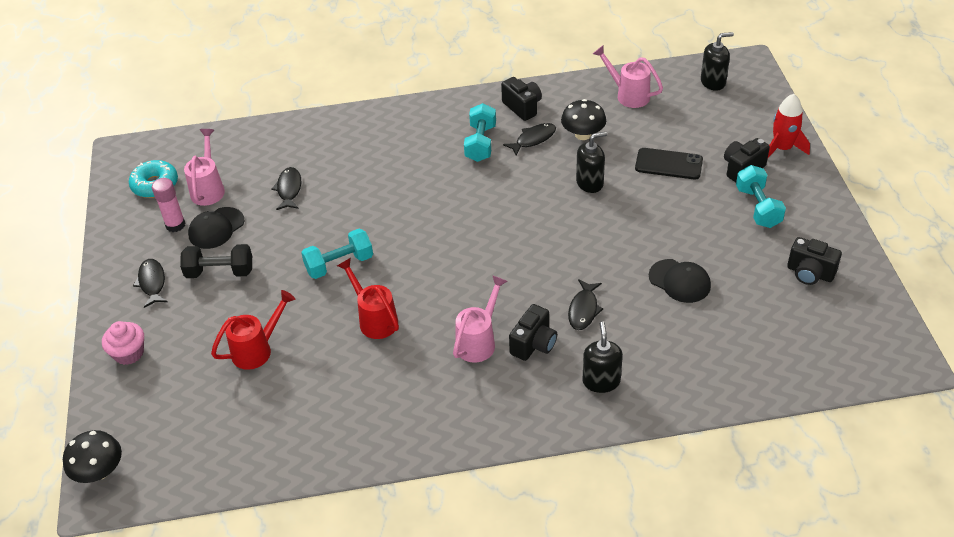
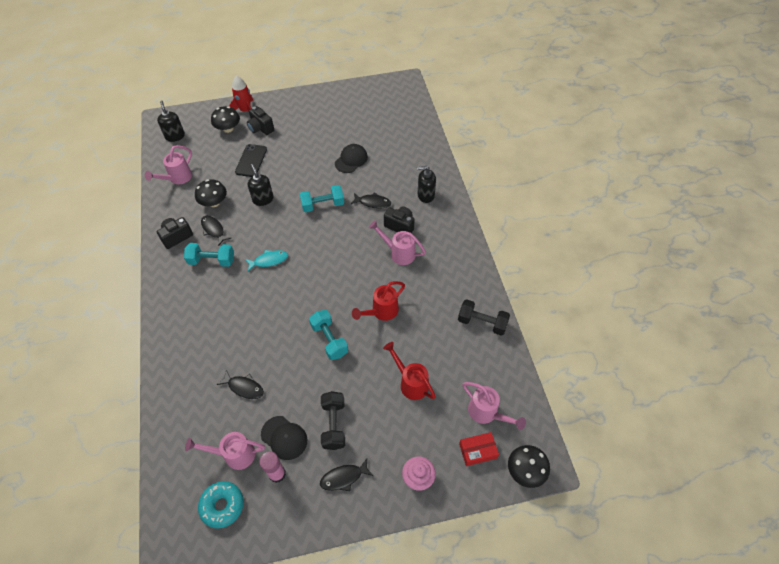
camera: 95 degrees left, 10 degrees up
black fish [271,167,301,210] -> black fish turned 150 degrees counterclockwise [217,370,264,399]
turquoise dumbbell [736,165,786,228] -> turquoise dumbbell moved to [300,185,344,212]
black camera [787,237,842,285] -> none
none -> black mushroom [211,106,240,133]
none -> turquoise fish [245,250,288,271]
none -> black dumbbell [458,299,510,336]
none -> red box [459,432,499,466]
none -> pink watering can [463,382,526,430]

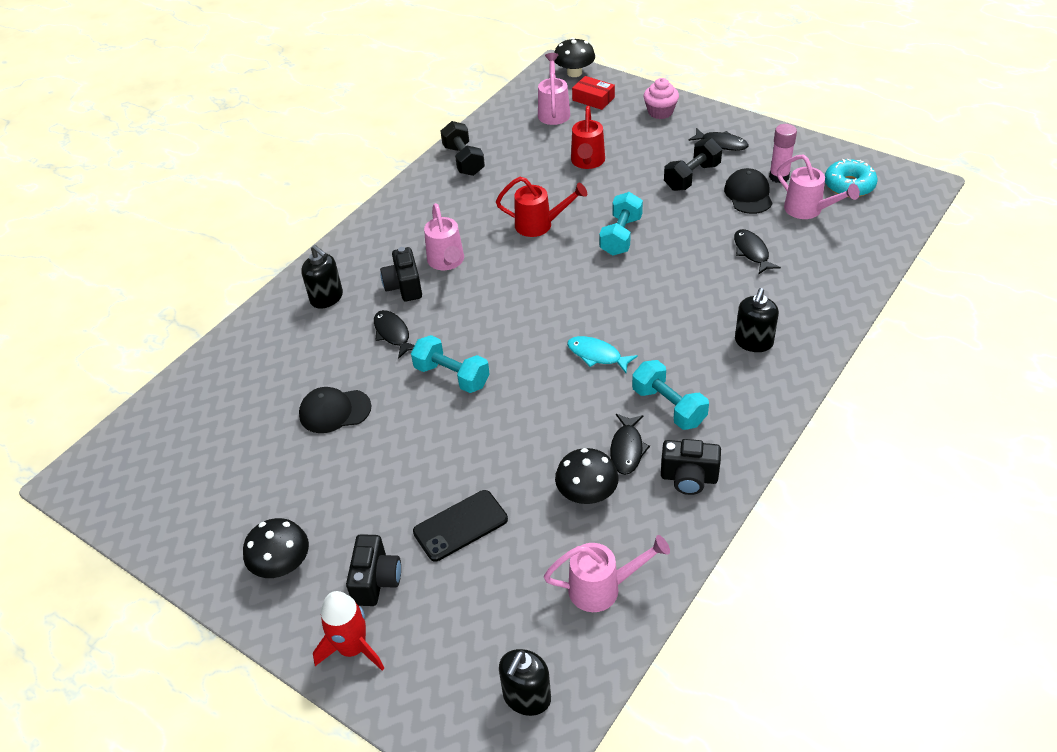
camera: 130 degrees left, 10 degrees down
black mushroom [211,106,240,133] -> black mushroom moved to [243,518,309,578]
black soap dispenser [248,164,274,206] -> black soap dispenser moved to [735,288,779,352]

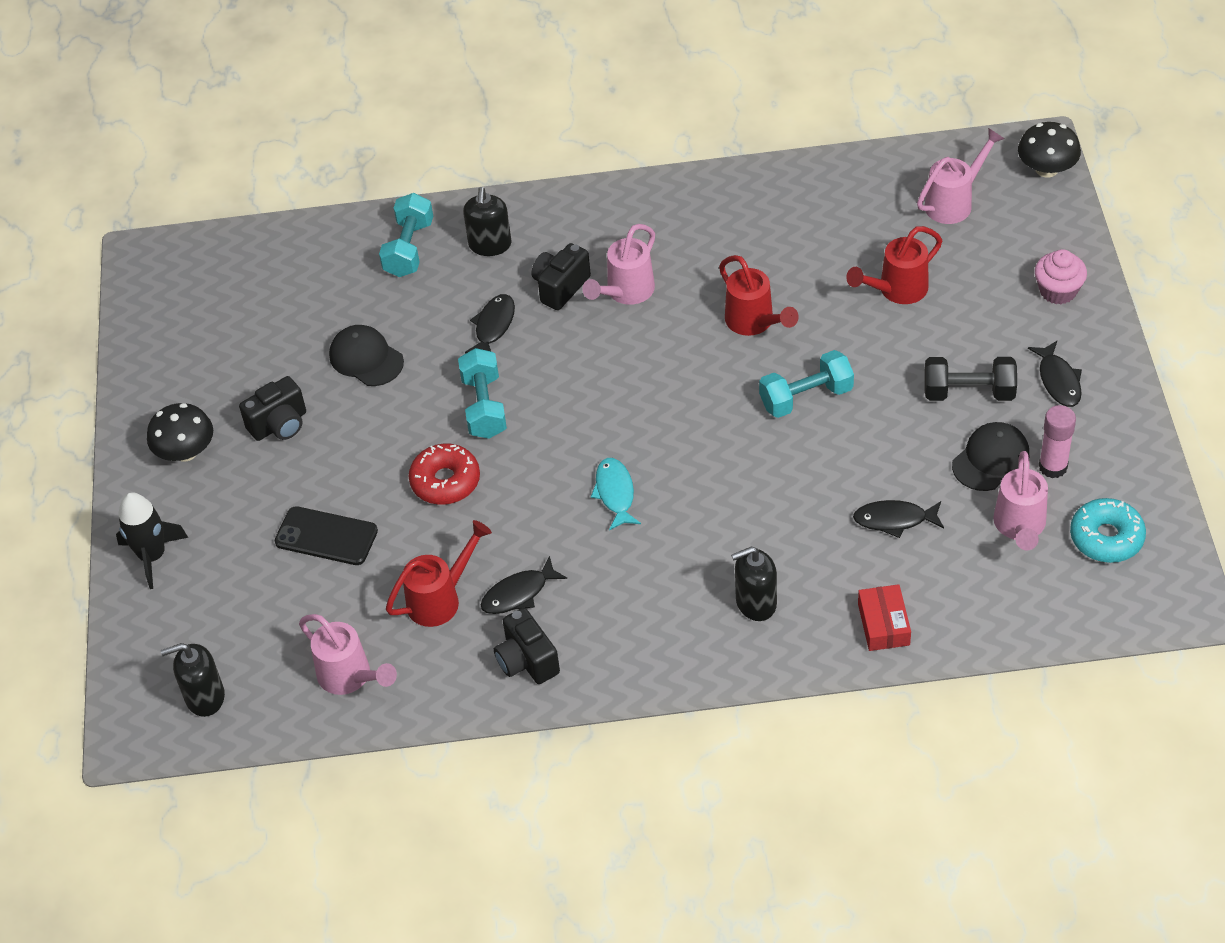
camera: 50 degrees right, 5 degrees up
red rocket [313,591,384,671] -> black rocket [116,492,188,589]
black camera [346,534,401,606] -> black camera moved to [239,376,306,441]
black dumbbell [441,121,485,176] -> none
black mushroom [555,448,619,504] -> red watering can [386,520,492,627]
red box [572,76,615,110] -> red box moved to [858,584,911,651]
turquoise dumbbell [632,360,709,430] -> turquoise dumbbell moved to [379,193,433,277]
black fish [734,229,781,275] -> black fish turned 120 degrees counterclockwise [853,500,944,538]
none -> red donut [409,444,480,505]

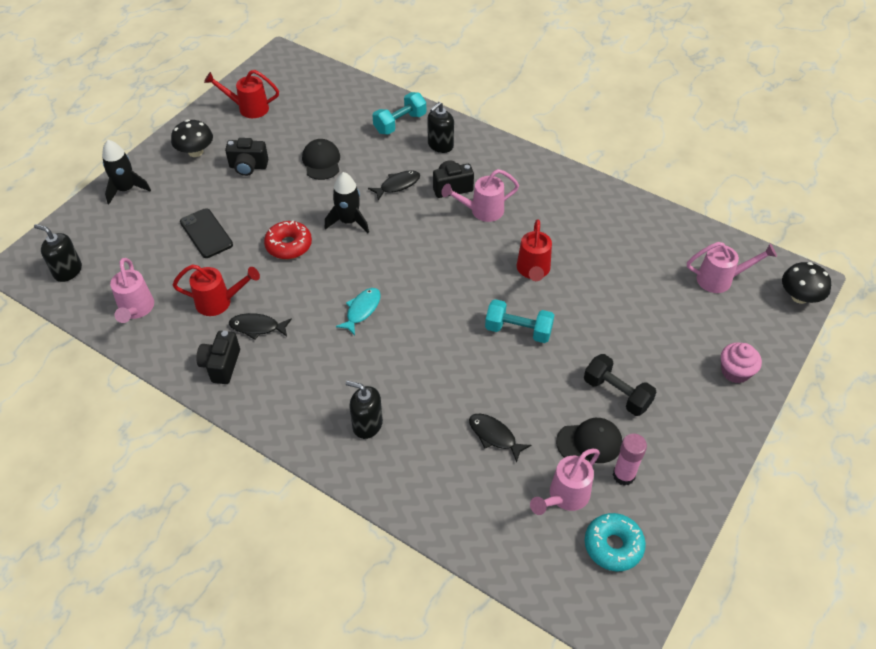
camera: 35 degrees right, 0 degrees up
turquoise dumbbell [458,348,507,439] -> black rocket [325,172,369,233]
red watering can [846,226,942,304] -> red watering can moved to [204,70,279,118]
red box [858,584,911,651] -> none
black fish [1028,341,1082,407] -> none

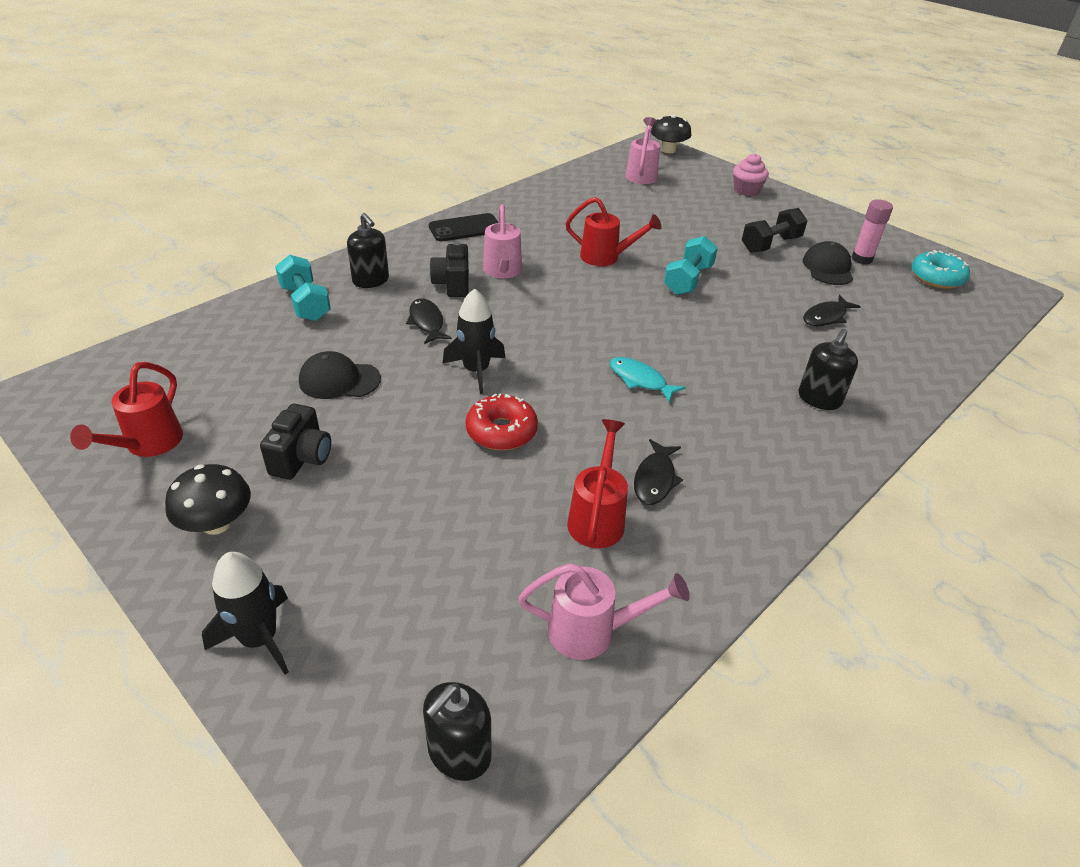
camera: 80 degrees left, 10 degrees down
black phone [180,208,233,258] -> black phone moved to [429,213,498,241]
black camera [196,331,240,384] -> none
pink watering can [530,449,600,515] -> none

